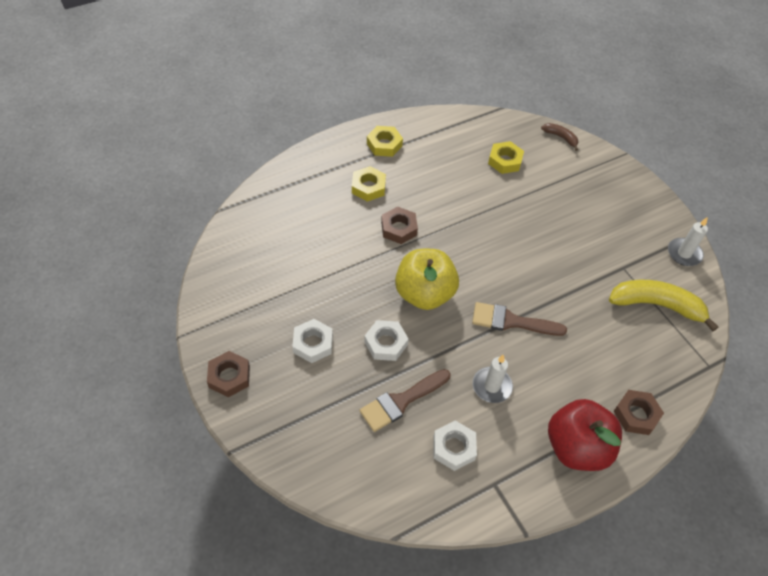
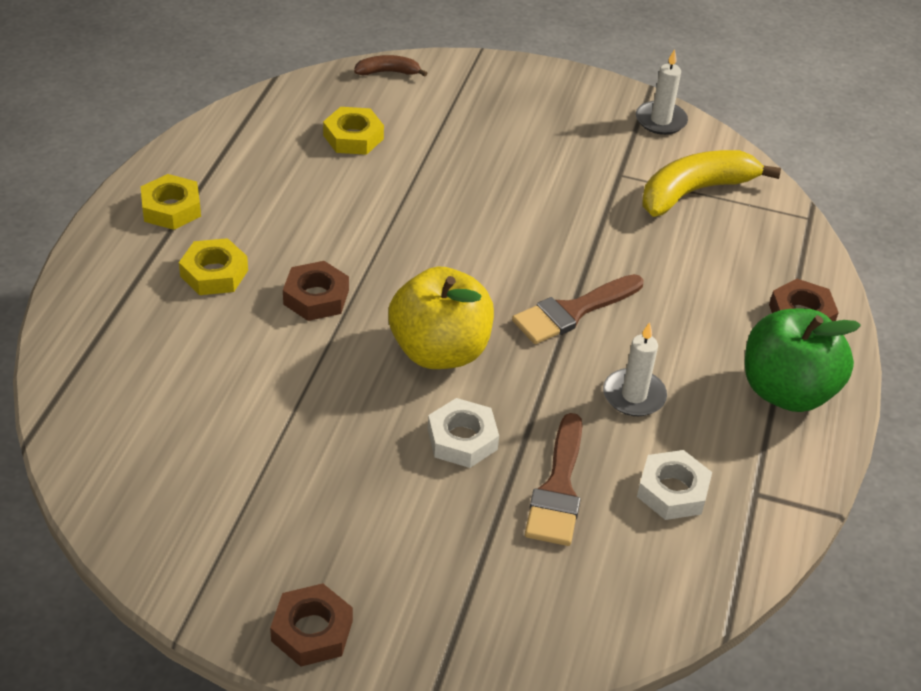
camera: 45 degrees left, 10 degrees down
white nut [292,319,333,363] -> none
red apple [548,399,622,471] -> green apple [745,308,861,412]

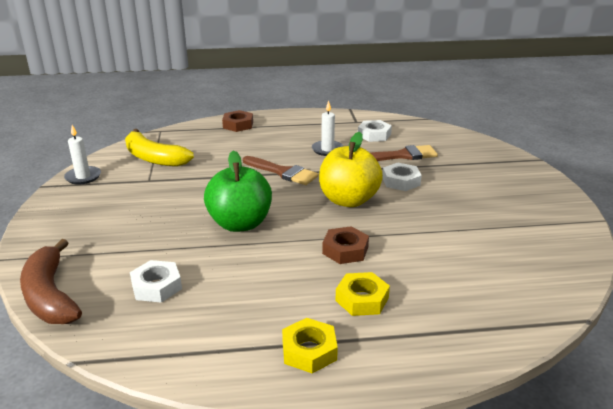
camera: 110 degrees left, 15 degrees down
brown nut [270,583,353,667] -> none
yellow nut [323,107,384,155] -> white nut [130,260,182,303]
brown banana [354,55,427,76] -> brown banana [20,239,82,324], size x2.01
green apple [745,308,861,412] -> green apple moved to [204,150,272,232]

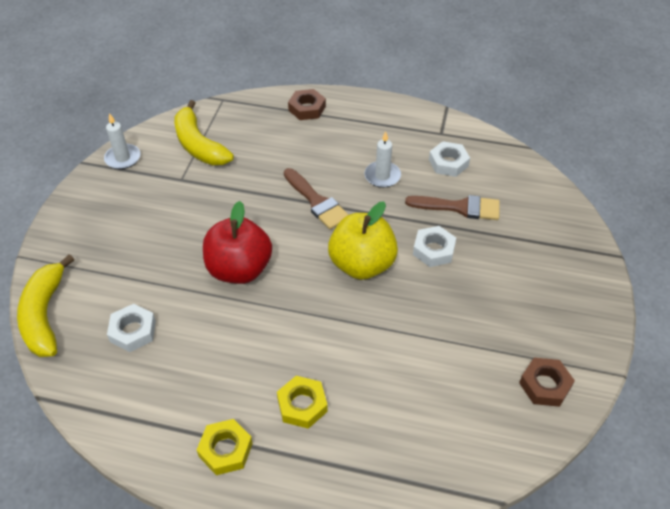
camera: 20 degrees right, 20 degrees up
brown banana [20,239,82,324] -> yellow banana [17,254,74,357]
green apple [204,150,272,232] -> red apple [203,201,272,284]
brown nut [322,226,369,264] -> brown nut moved to [519,357,575,407]

